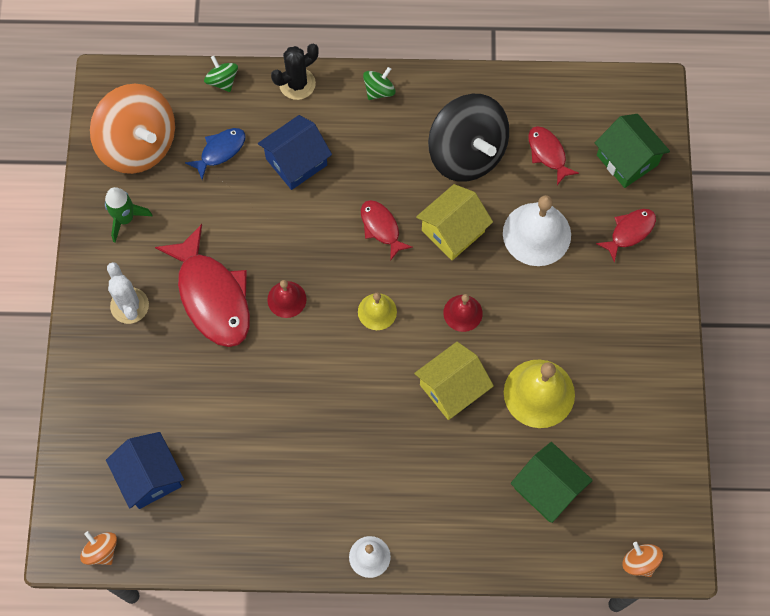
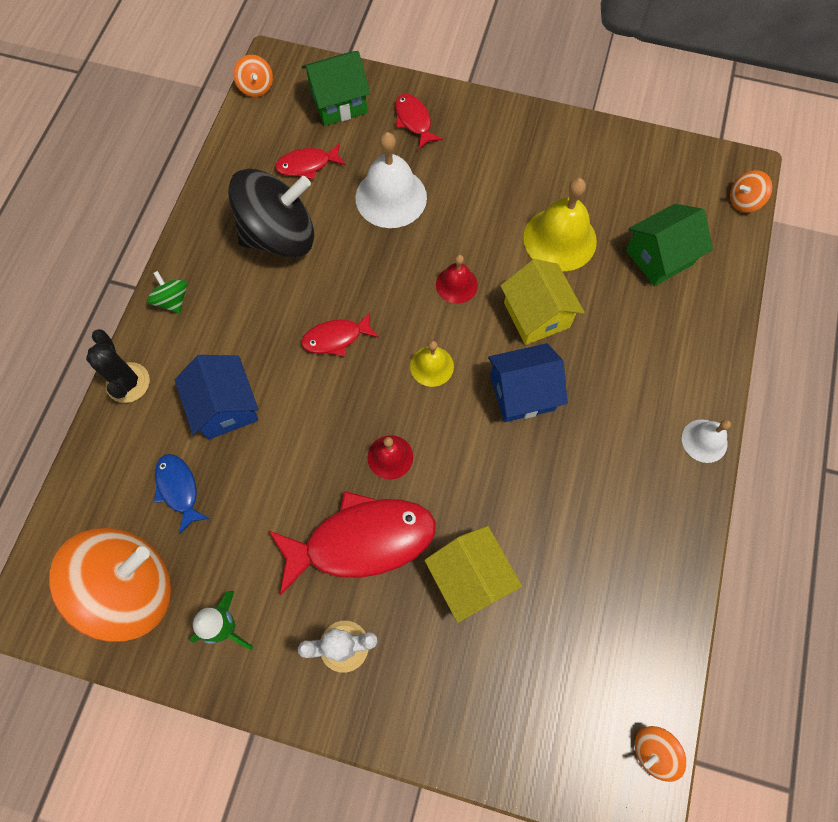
camera: 75 degrees left, 0 degrees up
blue house [106,432,184,509] -> blue house moved to [488,343,568,422]
green spinning top [204,56,238,92] -> none
yellow house [416,184,493,260] -> yellow house moved to [424,526,522,623]
none -> orange spinning top [233,55,273,97]

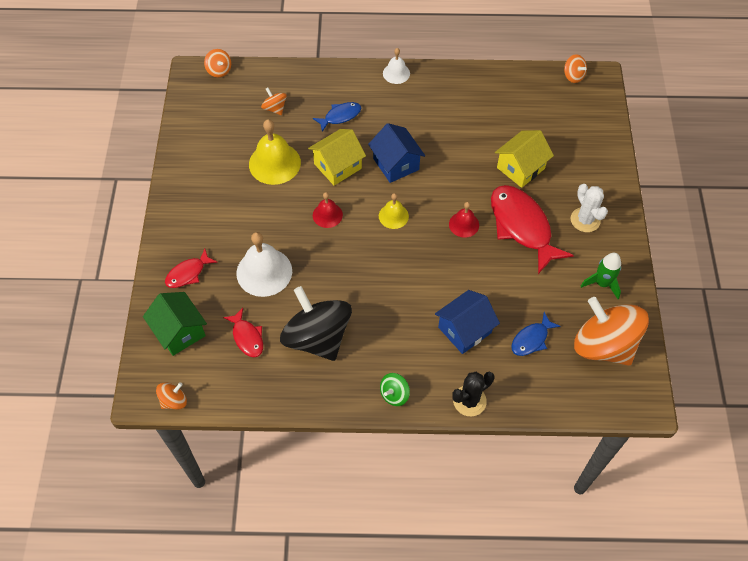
camera: 105 degrees left, 10 degrees down
red fish [301,312,379,356] -> none
green house [626,204,713,286] -> orange spinning top [261,88,287,115]
none -> blue fish [313,102,361,132]

